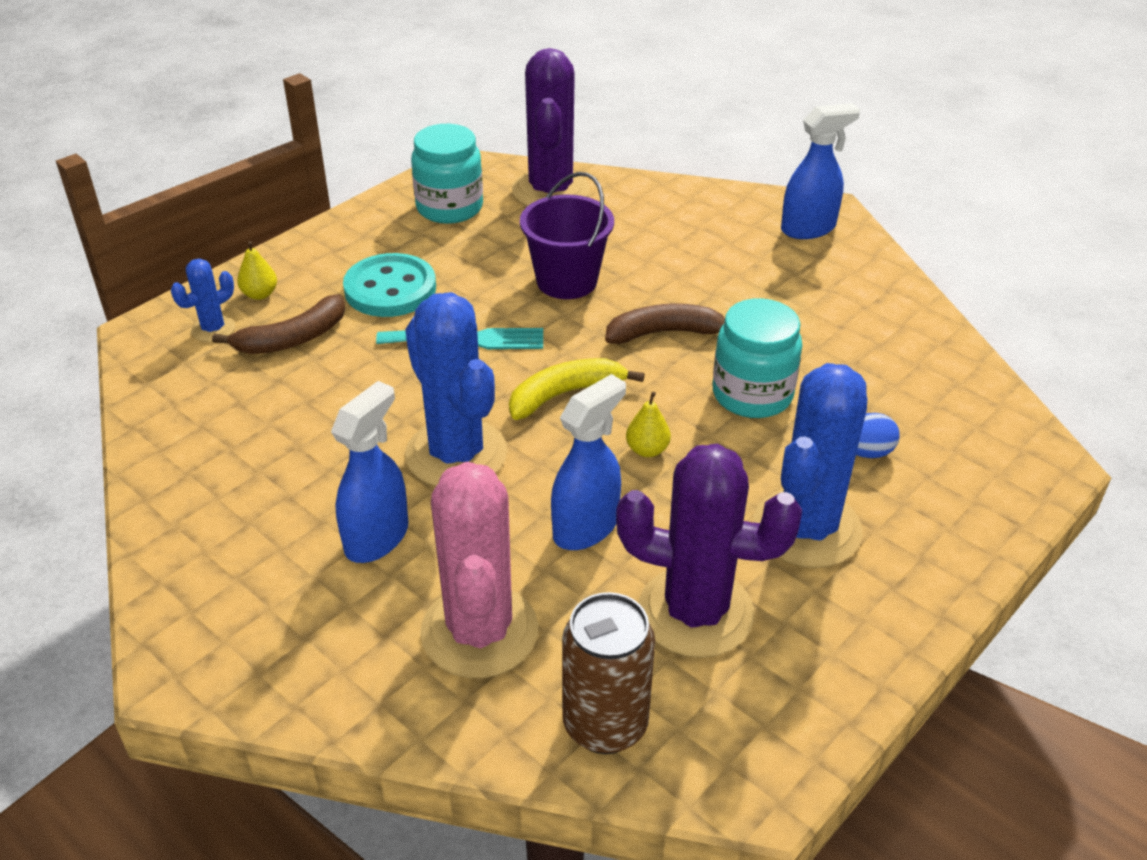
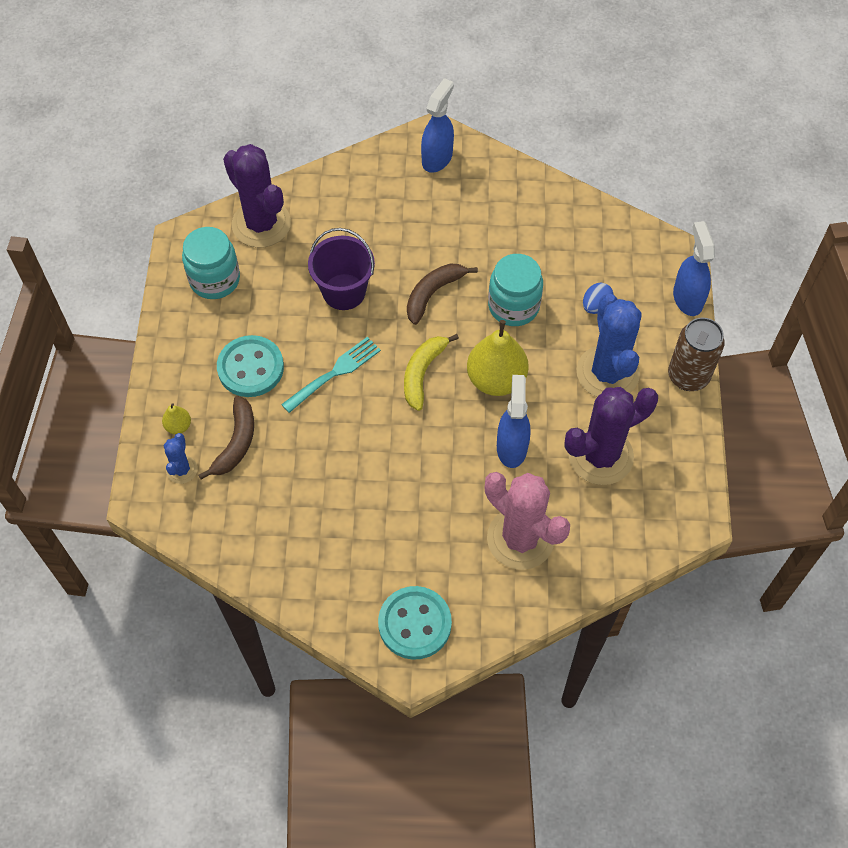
camera: 40 degrees left, 20 degrees up
blue spray bottle [331,381,408,563] -> blue spray bottle moved to [673,221,715,316]
blue cactus [405,292,507,486] -> none
brown can [562,592,655,754] -> brown can moved to [668,318,725,391]
yellow pear [626,392,671,457] -> yellow pear [467,320,529,396], size x2.19
none -> turquoise button [378,586,452,660]

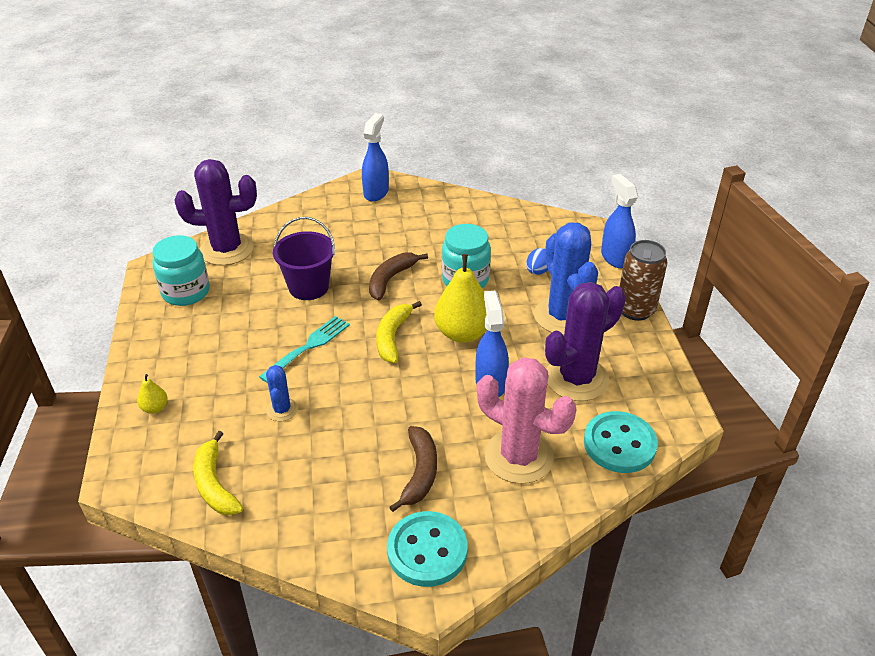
camera: 10 degrees left, 20 degrees down
blue cactus [164,433,198,484] -> blue cactus moved to [266,365,298,421]
brown banana [199,396,254,480] -> brown banana moved to [389,426,437,512]
turquoise button [217,335,284,397] -> turquoise button moved to [584,411,658,473]
purple cactus [223,144,291,248] -> purple cactus turned 45 degrees counterclockwise [174,159,257,266]
none -> yellow banana [193,431,243,515]

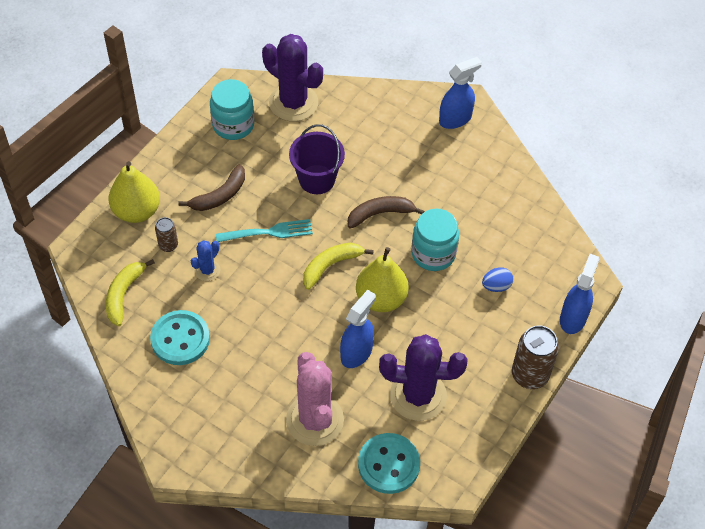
camera: 40 degrees right, 15 degrees up
yellow pear [137,374,168,414] -> yellow pear [109,161,160,223], size x2.19
turquoise button [387,511,468,587] -> turquoise button moved to [150,310,210,365]
brown banana [389,426,437,512] -> brown banana moved to [178,164,245,211]
blue cactus [534,223,598,335] -> none
none -> brown can [155,217,178,252]

